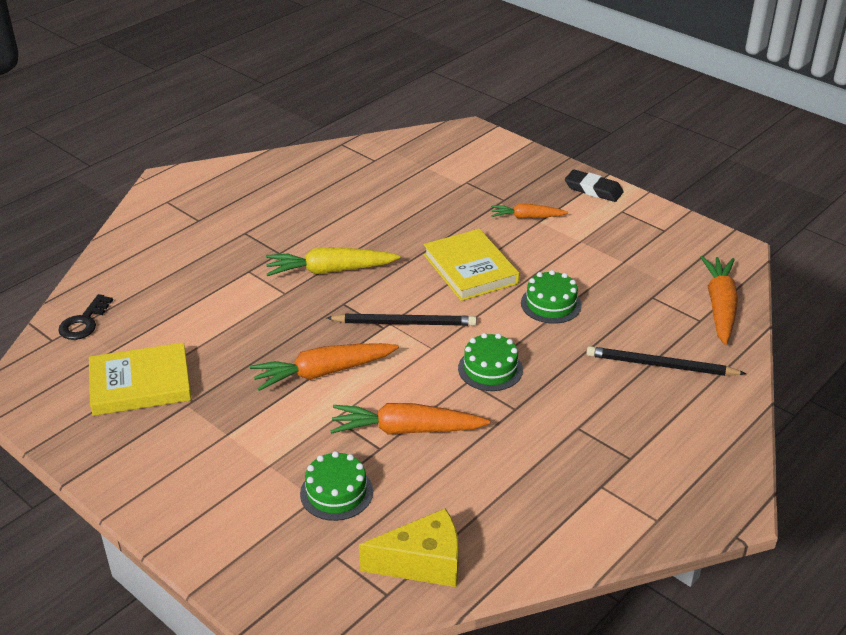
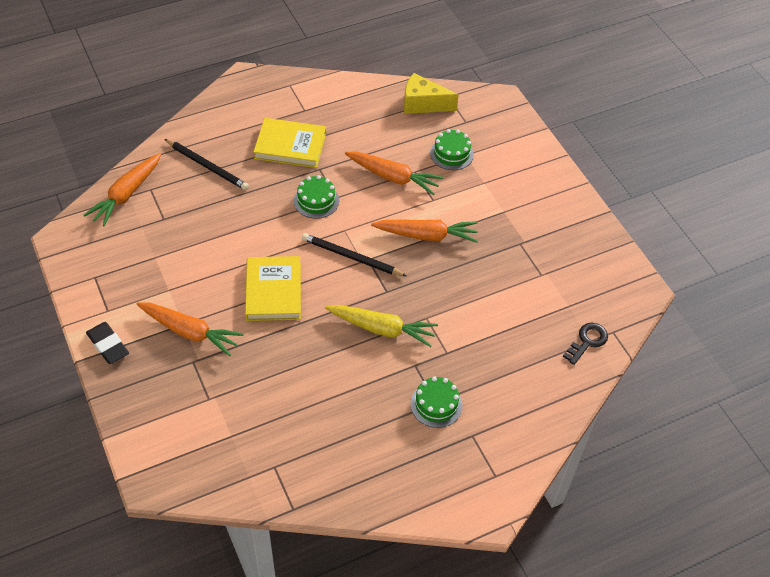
camera: 160 degrees left, 15 degrees up
yellow book [89,343,192,416] -> yellow book moved to [254,118,326,168]
orange carrot [491,204,568,219] -> orange carrot [136,302,243,356], size x1.64
green cake [521,270,582,324] -> green cake moved to [411,376,462,428]

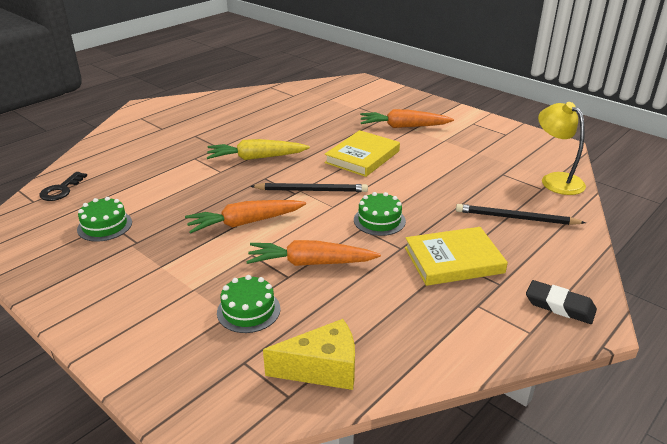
camera: 160 degrees right, 20 degrees down
orange carrot [83,153,161,227] -> yellow lamp [538,102,586,195]
black eraser [86,322,129,364] -> black eraser moved to [526,280,597,324]
yellow book [245,256,301,321] -> yellow book turned 60 degrees clockwise [325,130,400,177]
green cake [411,376,462,428] -> green cake moved to [77,197,132,241]

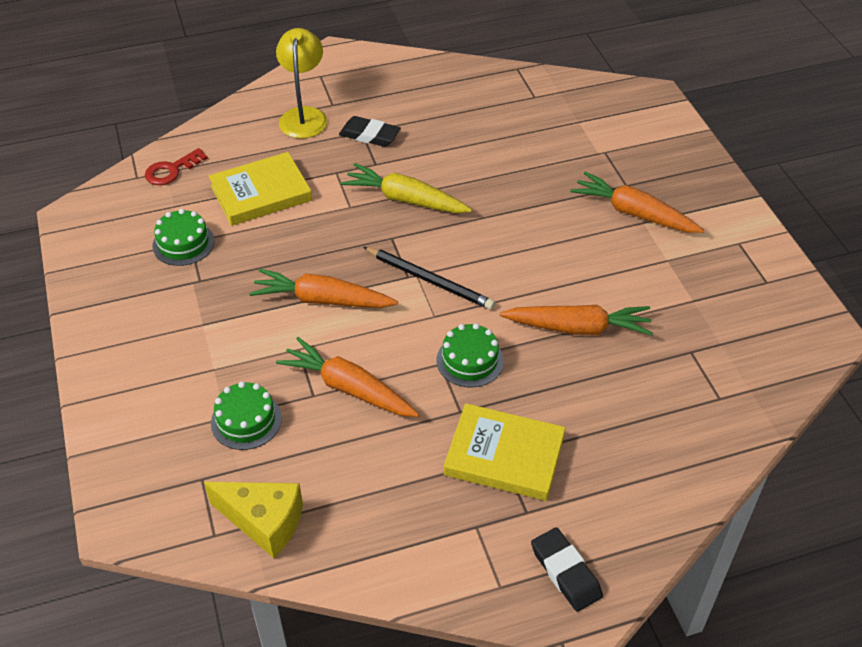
camera: 30 degrees right, 15 degrees up
black key [39,172,87,201] -> red key [145,148,208,185]
yellow book [325,130,400,177] -> yellow book moved to [209,152,312,226]
black pencil [456,204,586,225] -> none
yellow lamp [538,102,586,195] -> yellow lamp moved to [276,28,328,139]
none -> black eraser [339,116,401,147]
none -> orange carrot [500,305,653,336]

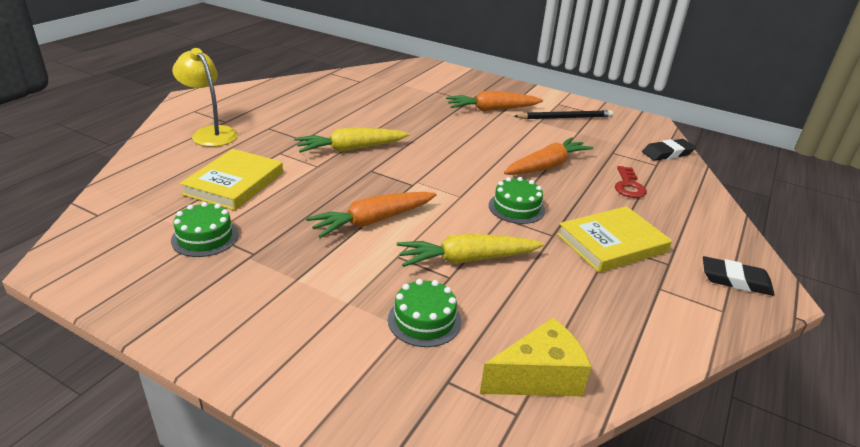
camera: 45 degrees left, 15 degrees down
red key [145,148,208,185] -> red key moved to [615,166,647,198]
orange carrot [276,337,419,417] -> yellow carrot [397,234,544,267]
black eraser [339,116,401,147] -> black eraser moved to [642,139,696,161]
black pencil [363,247,495,310] -> black pencil moved to [514,110,613,119]

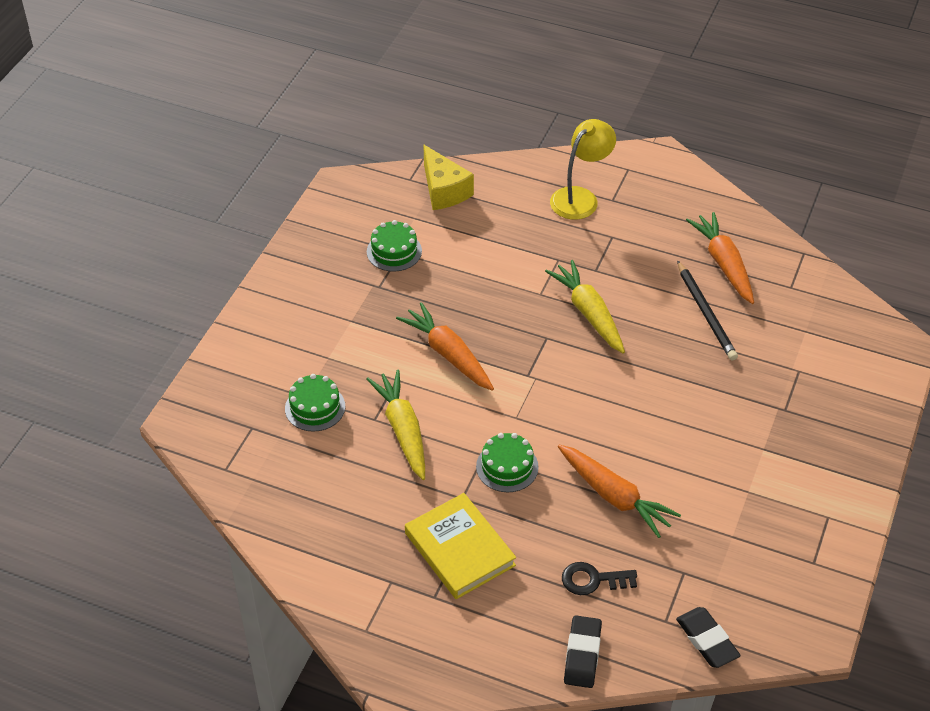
camera: 85 degrees right, 15 degrees up
yellow book [180,149,283,210] -> none
orange carrot [446,91,543,111] -> orange carrot moved to [686,212,754,304]
yellow cheese [480,318,592,397] -> yellow cheese moved to [423,145,474,210]
black pencil [514,110,613,119] -> black pencil moved to [677,260,738,360]
red key [615,166,647,198] -> black key [562,562,637,595]
black eraser [703,256,775,296] -> black eraser moved to [564,615,602,688]

